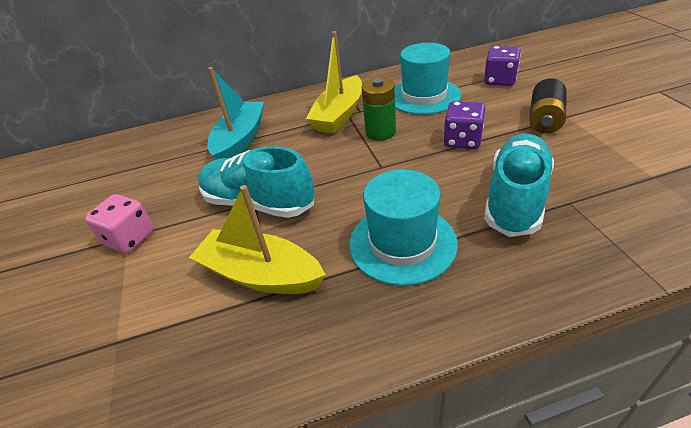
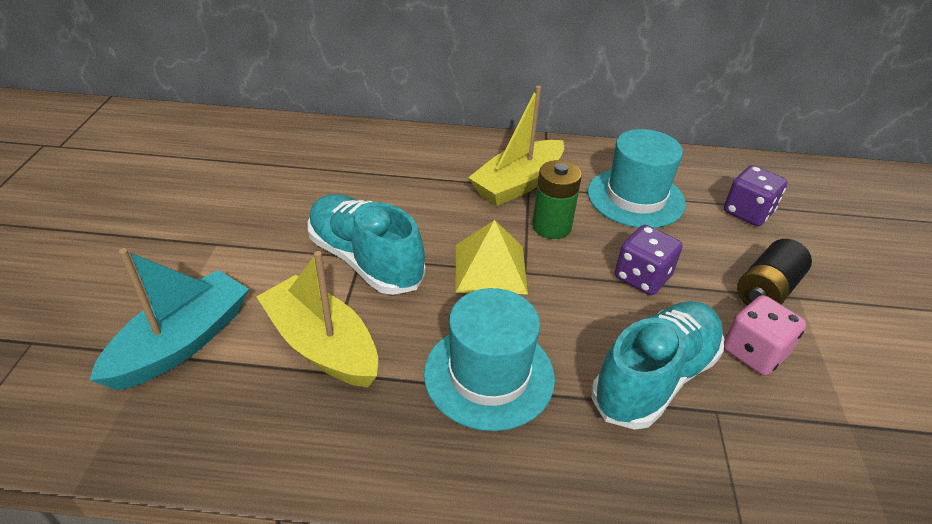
camera: 15 degrees right, 0 degrees up
pink dice [85,194,154,253] -> pink dice moved to [724,295,806,376]
turquoise boat [207,67,264,160] -> turquoise boat moved to [90,248,249,390]
none -> yellow pyramid [456,220,528,294]

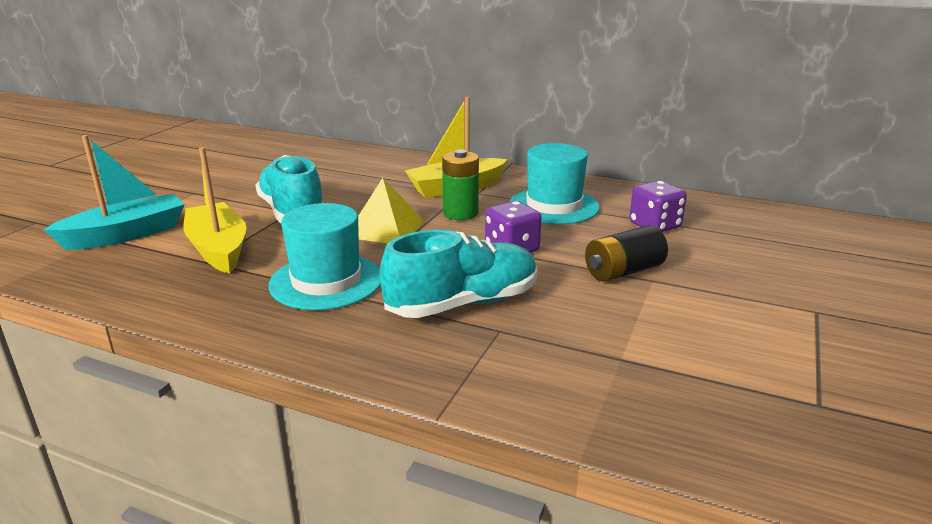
camera: 20 degrees right, 15 degrees down
pink dice [724,295,806,376] -> none

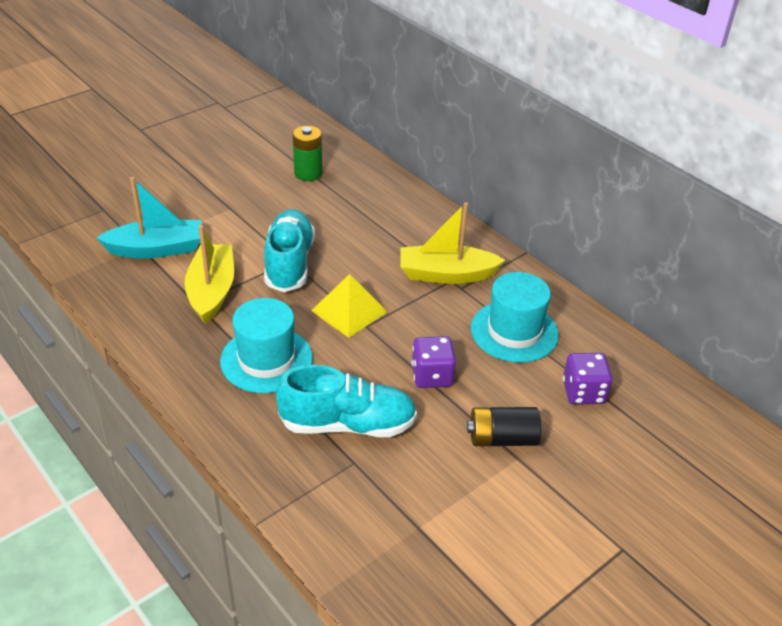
camera: 25 degrees right, 15 degrees up
green battery [442,150,479,220] -> green battery moved to [293,126,322,181]

